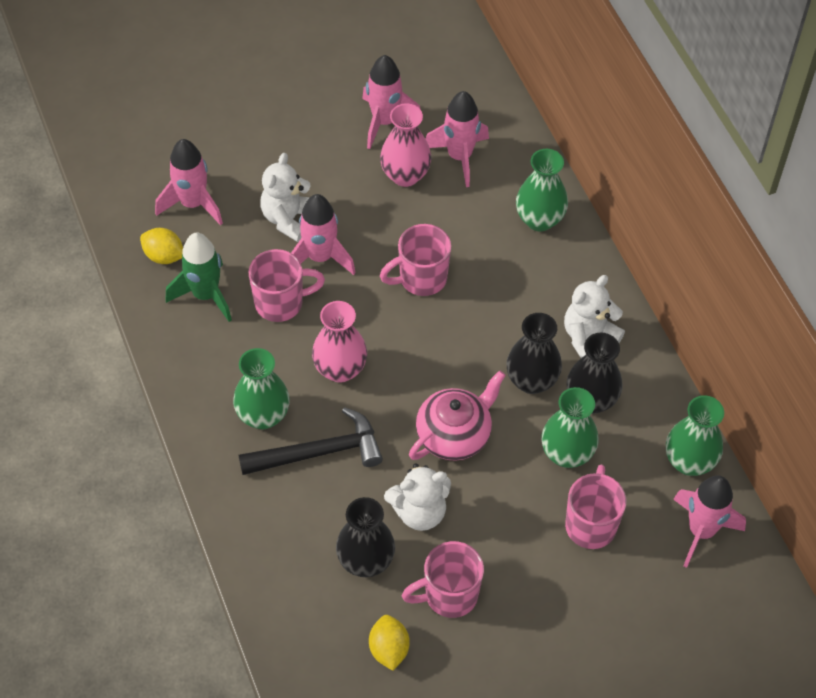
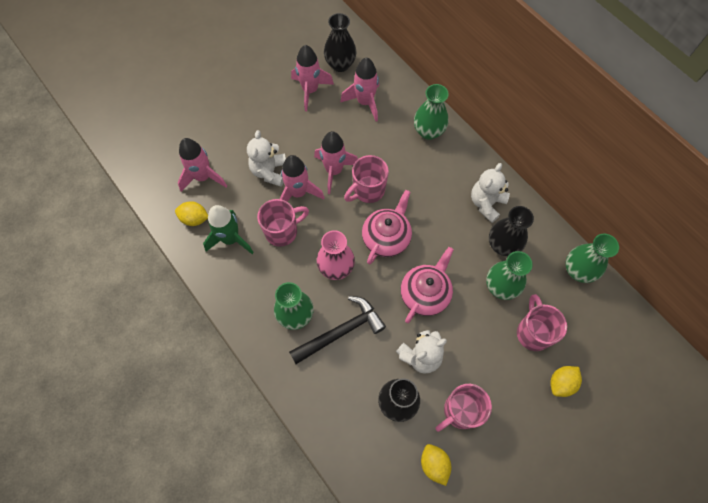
camera: 15 degrees left, 10 degrees up
pink vase [380,103,431,187] -> none
black vase [506,313,562,394] -> black vase moved to [324,13,357,72]
pink rocket [673,475,746,568] -> pink rocket moved to [314,131,358,194]
none -> pink teapot [362,190,412,265]
none -> yellow lemon [550,366,582,397]

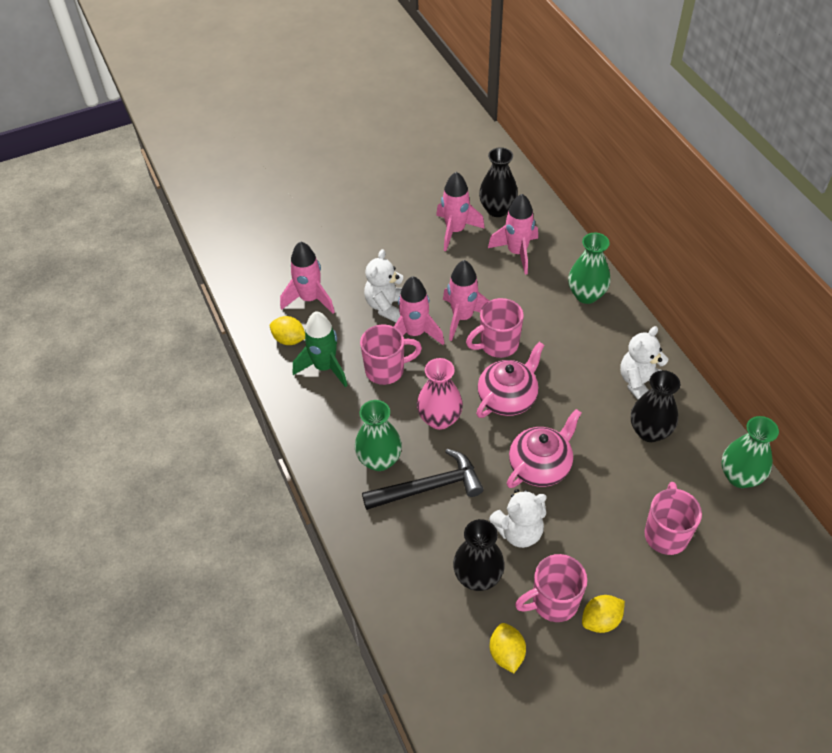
camera: 15 degrees right, 15 degrees down
green vase [486,251,533,300] -> none
yellow lemon [550,366,582,397] -> yellow lemon moved to [582,595,625,633]

